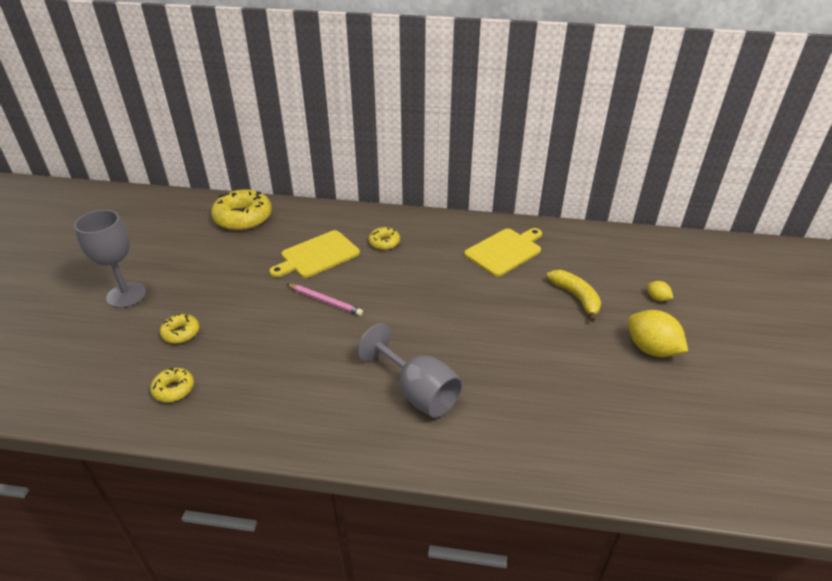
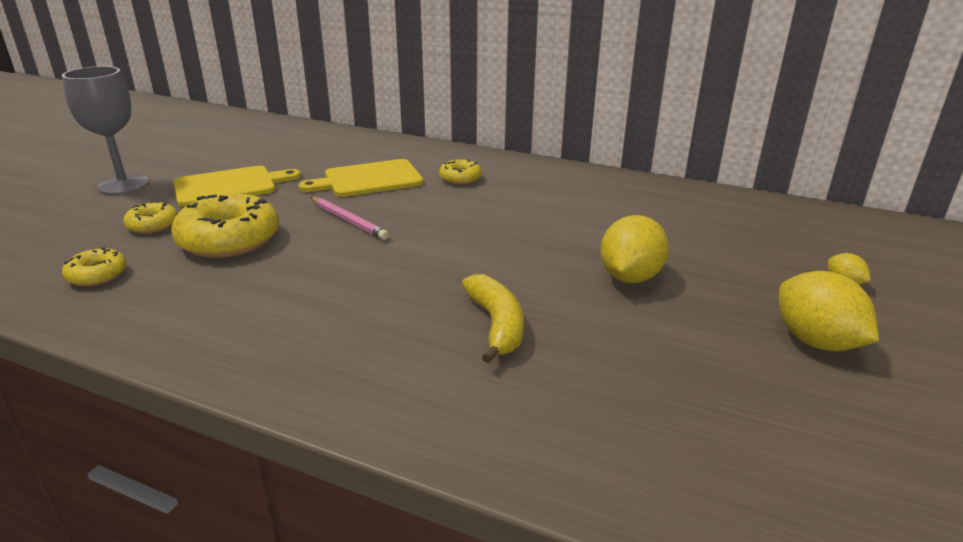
camera: 15 degrees right, 10 degrees down
yellow donut [211,189,272,231] -> yellow donut moved to [171,194,279,258]
grey goblet [357,323,463,418] -> none
yellow cutting board [464,228,542,277] -> yellow cutting board moved to [174,166,301,207]
yellow banana [547,270,601,322] -> yellow banana moved to [462,274,524,364]
none -> yellow lemon [600,215,669,283]

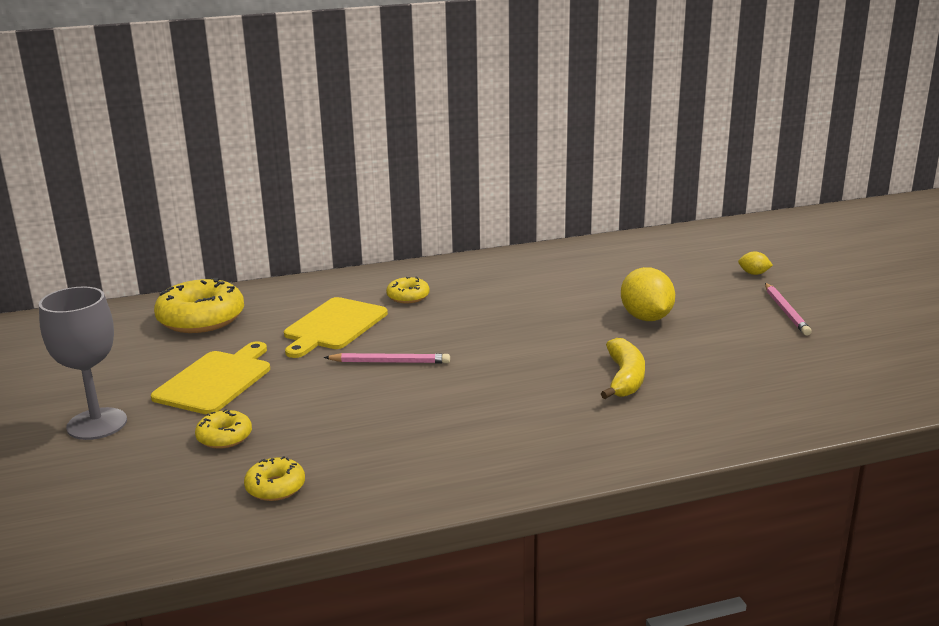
camera: 40 degrees left, 5 degrees down
yellow donut [171,194,279,258] -> yellow donut moved to [154,278,244,333]
yellow banana [462,274,524,364] -> yellow banana turned 60 degrees clockwise [601,338,645,399]
yellow lemon [779,271,879,351] -> pink pencil [765,283,812,336]

